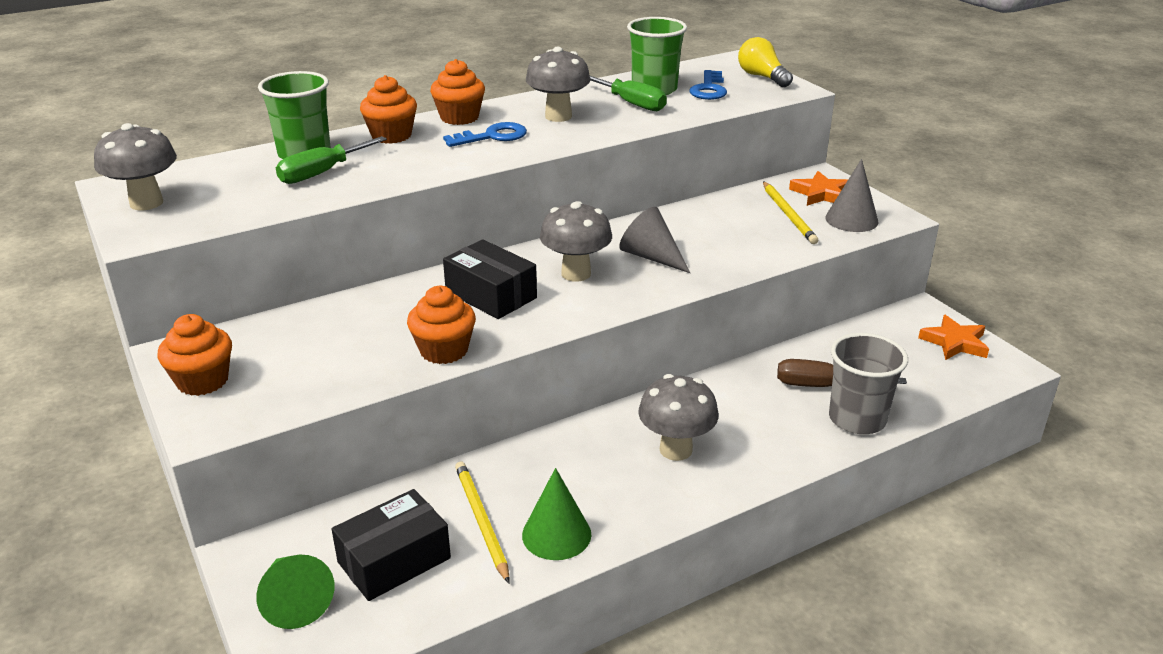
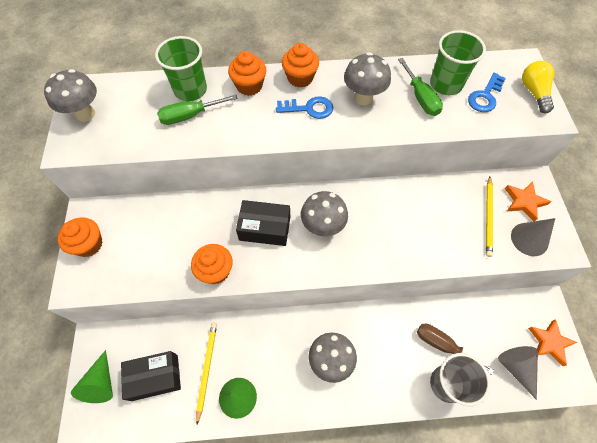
camera: 25 degrees right, 30 degrees up
black box [443,239,537,319] -> black box turned 60 degrees counterclockwise [236,200,290,246]
grey cone [620,207,690,273] -> grey cone moved to [498,346,538,400]

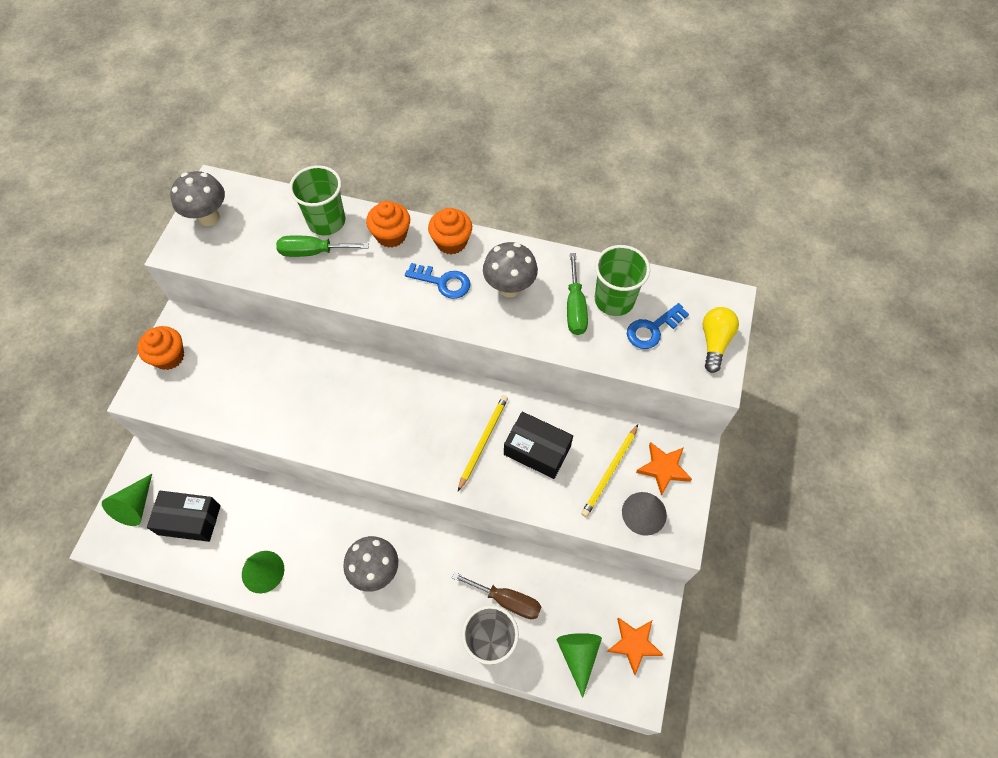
camera: 20 degrees right, 0 degrees up
orange cupcake [191,244,233,284] -> none
yellow pencil [196,323,217,424] -> yellow pencil moved to [458,395,508,491]
black box [236,200,290,246] -> black box moved to [504,412,573,479]
grey mushroom [301,191,348,236] -> none
brown screwdriver [417,324,494,375] -> brown screwdriver turned 150 degrees clockwise [452,572,541,619]
grey cone [498,346,538,400] -> green cone [557,633,602,698]

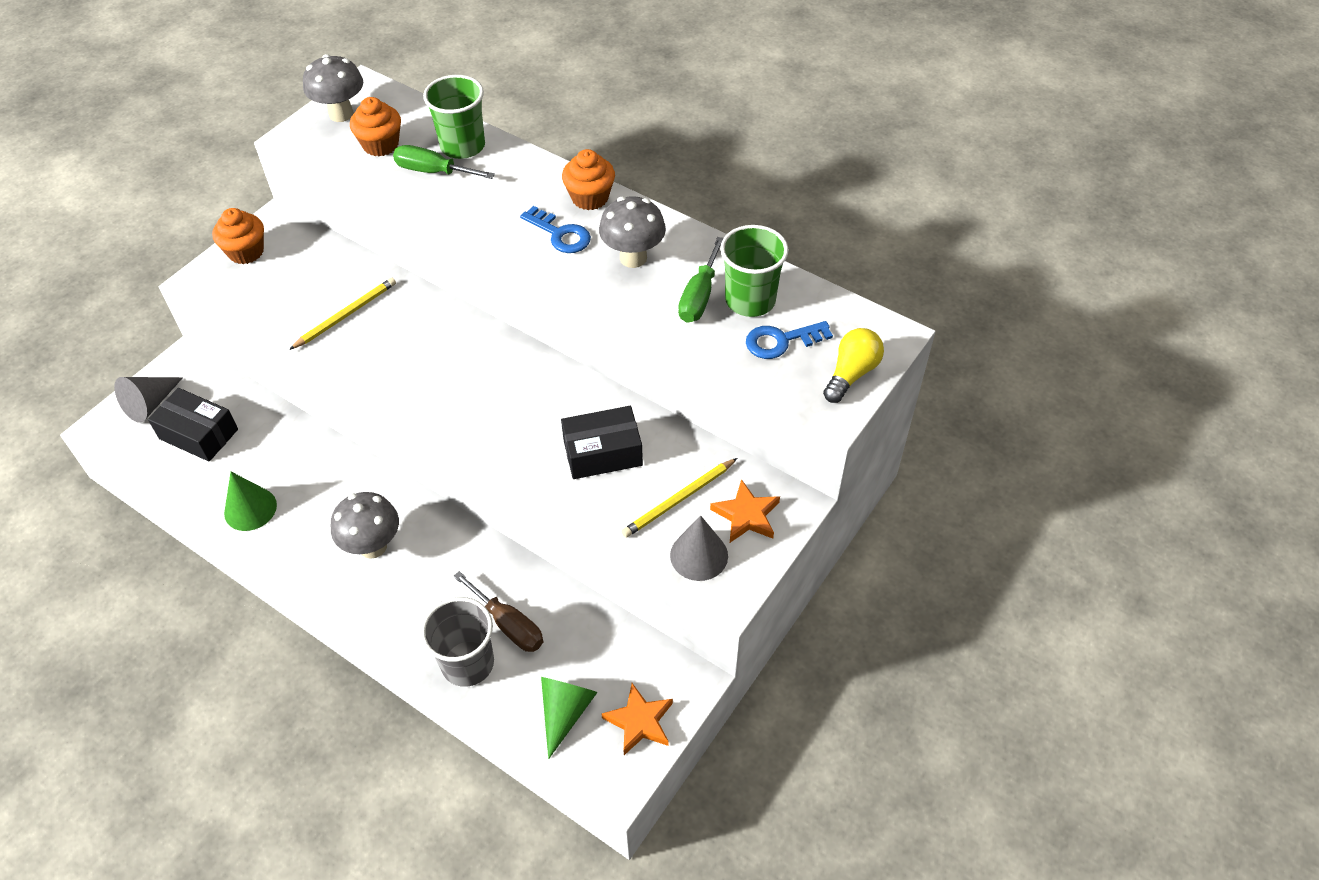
camera: 20 degrees right, 10 degrees down
green cone [102,474,152,526] -> grey cone [114,377,183,423]
orange cupcake [366,201,410,248] -> orange cupcake moved to [350,97,401,156]
yellow pencil [458,395,508,491] -> yellow pencil moved to [289,278,396,350]
black box [504,412,573,479] -> black box turned 60 degrees counterclockwise [561,406,643,479]

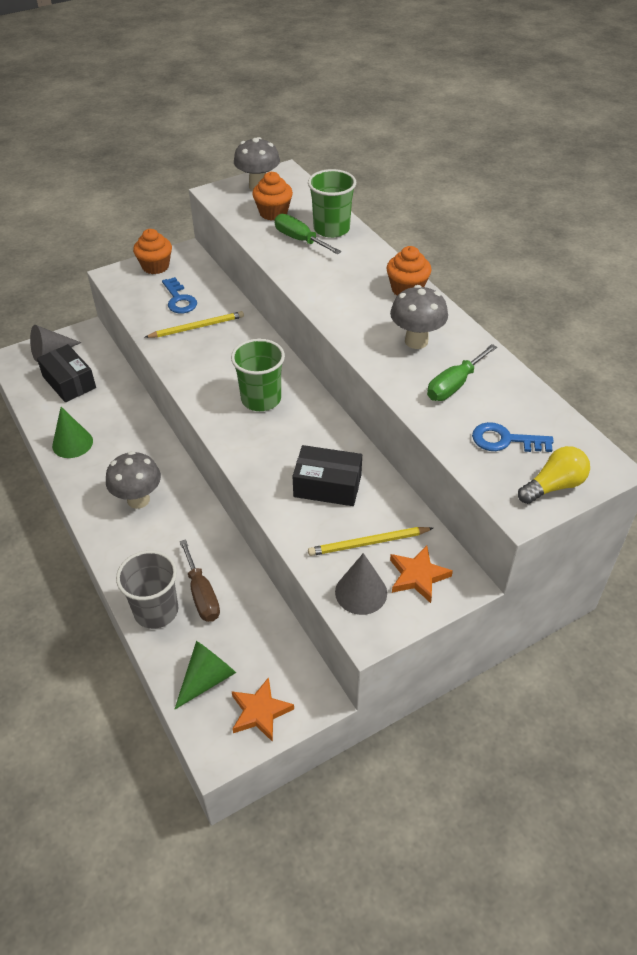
camera: 25 degrees right, 5 degrees down
blue key [520,206,591,253] -> blue key moved to [162,277,197,313]
green cup [720,225,789,317] -> green cup moved to [231,339,285,411]

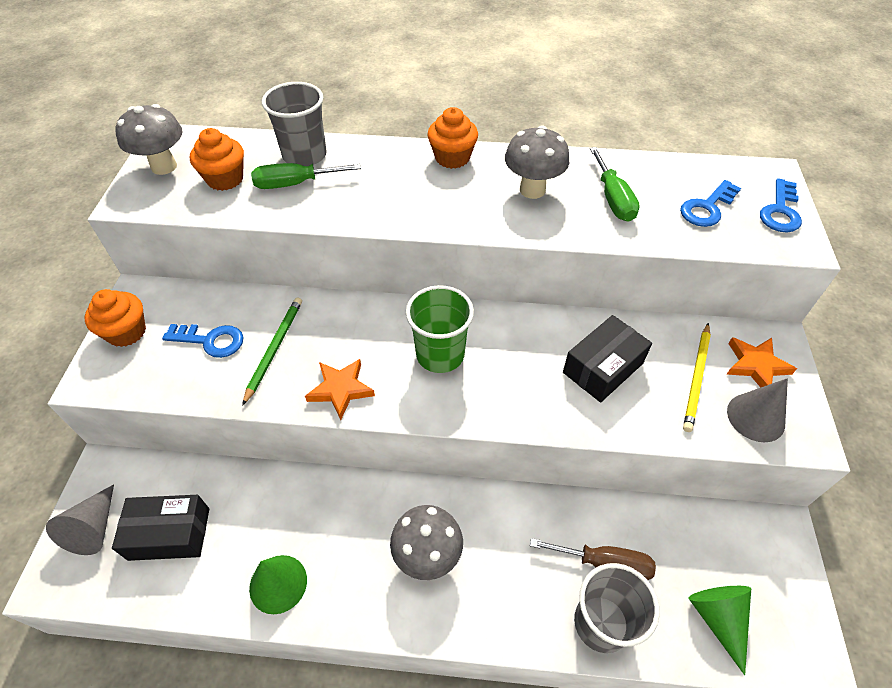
camera: 55 degrees left, 5 degrees up
yellow pencil [145,311,244,338] -> green pencil [242,298,302,406]
orange star [232,677,294,742] -> orange star moved to [305,359,375,420]
green cup [308,169,356,238] -> grey cup [262,82,327,166]
yellow light bulb [518,446,590,504] -> blue key [760,178,802,232]

